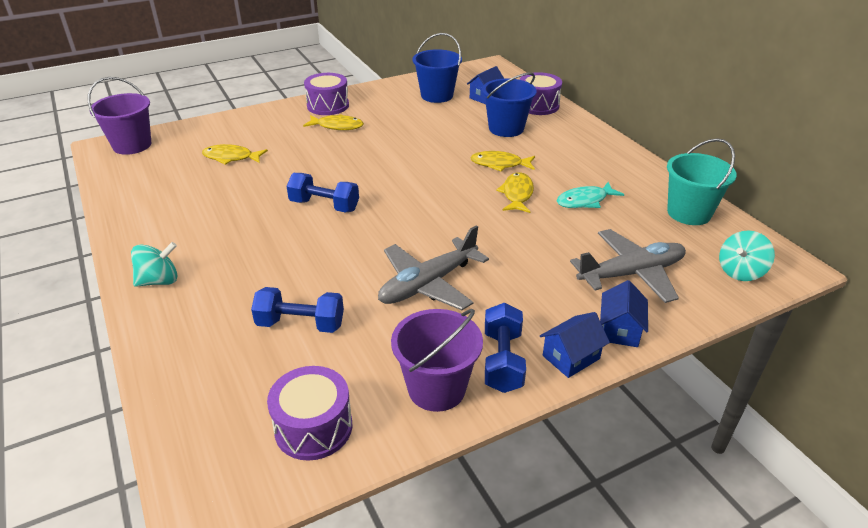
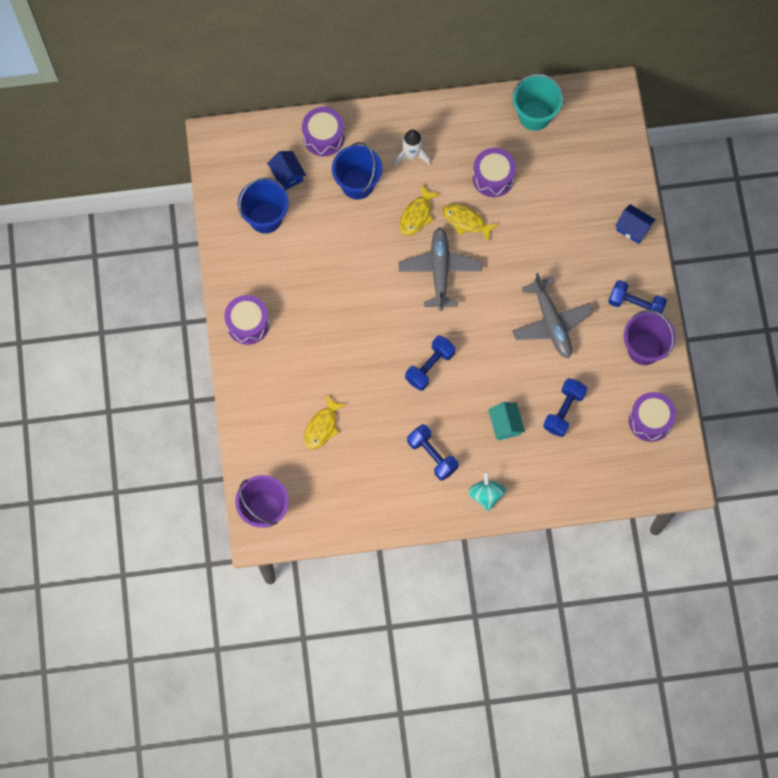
camera: 70 degrees left, 35 degrees up
yellow fish [303,114,364,130] -> none
blue house [540,312,610,378] -> none
turquoise fish [557,182,624,208] -> purple drum [473,148,516,197]
grey plane [570,229,686,303] -> grey plane moved to [399,227,482,311]
turquoise spinning top [719,230,775,281] -> none
none -> white rocket [394,129,431,166]
none -> blue dumbbell [407,424,459,481]
none -> turquoise house [488,402,525,441]

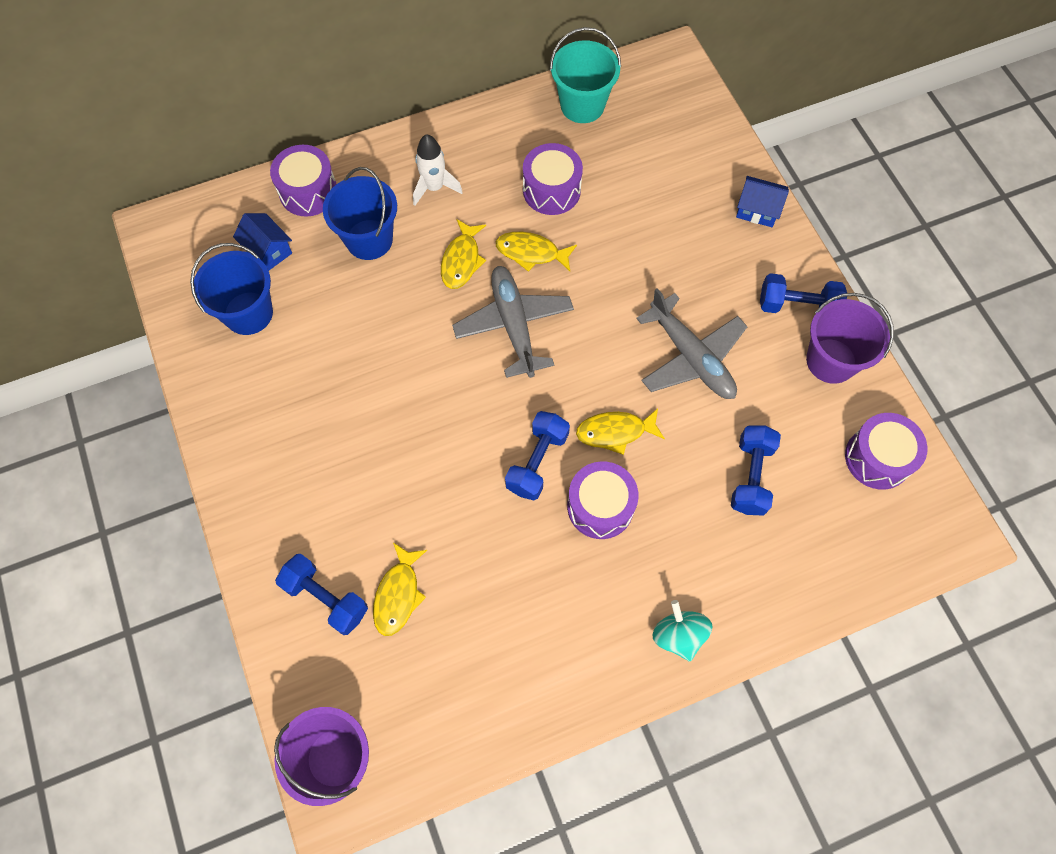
camera: 15 degrees left, 5 degrees down
purple drum [224,295,270,345] -> purple drum moved to [567,461,639,539]
blue dumbbell [407,424,459,481] -> blue dumbbell moved to [275,554,368,635]
turquoise house [488,402,525,441] -> none
none -> yellow fish [576,408,665,455]

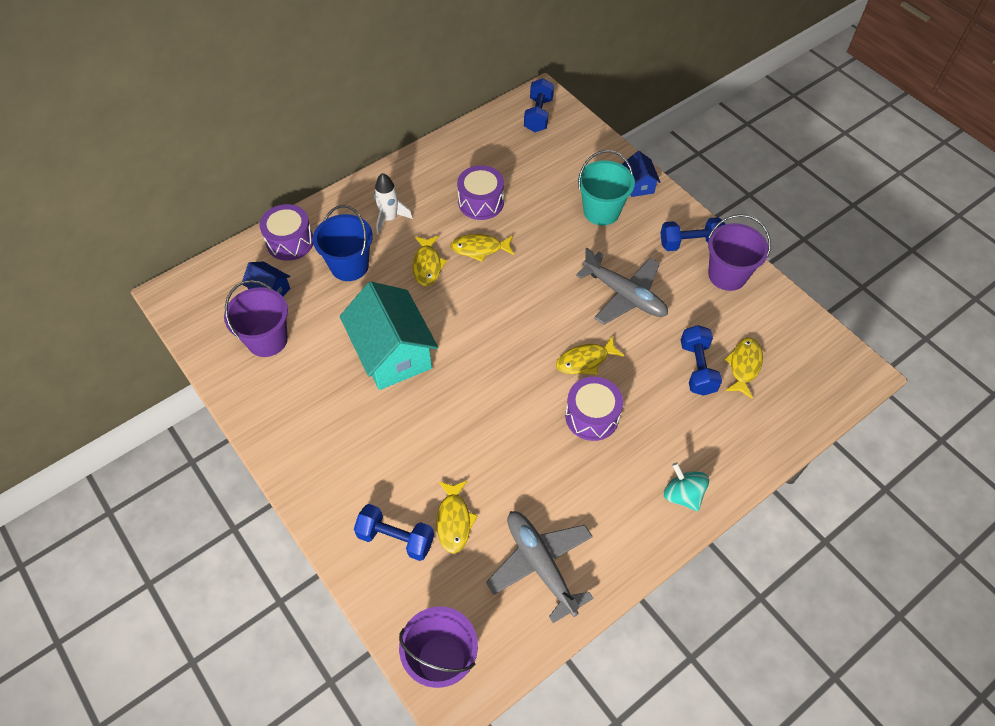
camera: 15 degrees left, 10 degrees down
blue bucket [190,243,273,335] -> purple bucket [224,280,288,357]
grey plane [452,266,574,378] -> grey plane moved to [486,511,594,623]
blue dumbbell [505,411,570,500] -> blue dumbbell moved to [524,78,554,132]
turquoise bucket [550,27,621,123] -> turquoise bucket moved to [578,150,635,225]
blue house [736,176,789,227] -> blue house turned 75 degrees clockwise [622,151,661,197]
purple drum [845,413,927,490] -> none
none -> turquoise house [340,282,438,390]
none -> yellow fish [724,338,763,399]

